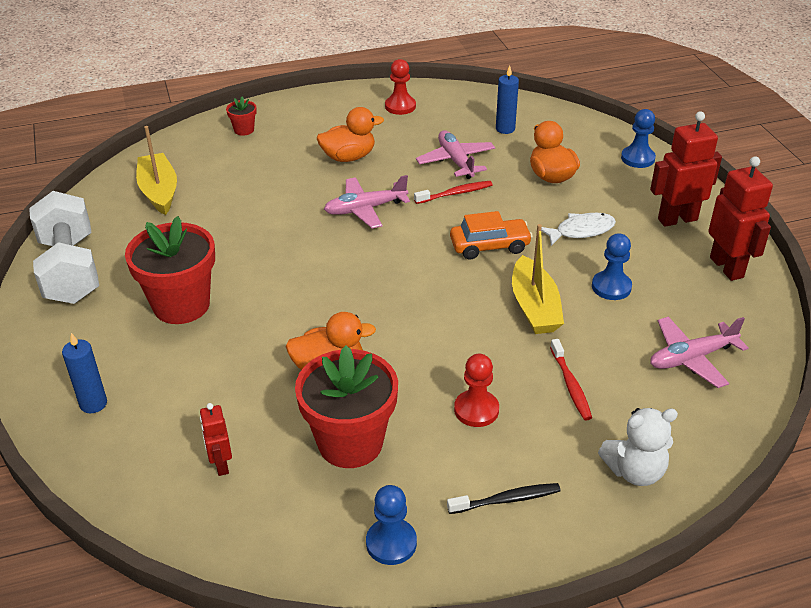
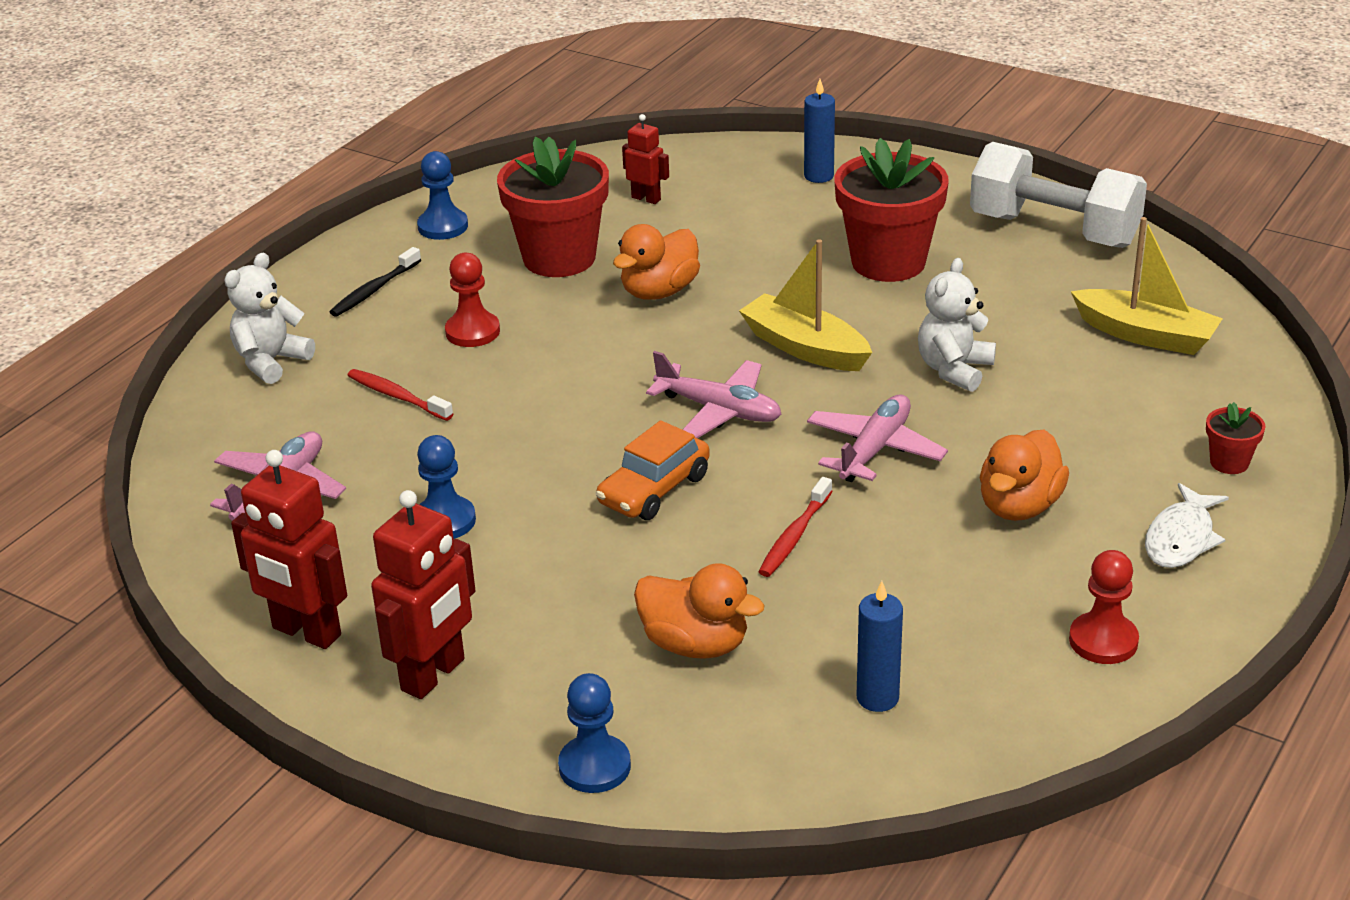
camera: 140 degrees right, 5 degrees down
pink plane [416,131,495,179] -> pink plane moved to [646,351,781,438]
yellow boat [512,224,564,334] -> yellow boat moved to [739,240,872,371]
white fish [541,213,616,246] -> white fish moved to [1145,483,1229,568]
none -> white teddy bear [918,258,996,392]

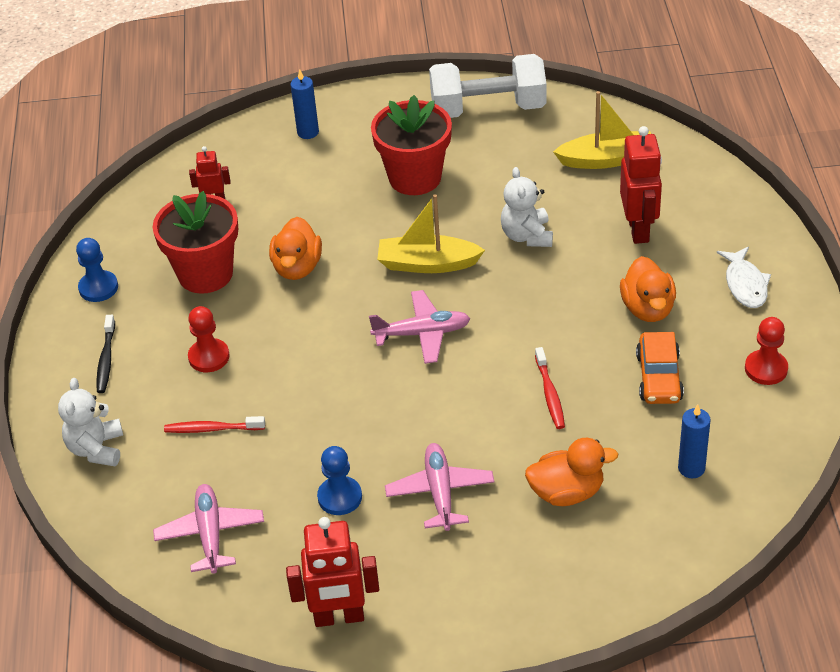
camera: 35 degrees left, 10 degrees up
red robot [371,490,476,699] -> red robot moved to [620,126,662,244]
blue pawn [558,673,631,793] -> none
orange car [596,420,710,520] -> orange car moved to [636,332,684,404]
pink plane [807,395,948,482] -> pink plane moved to [385,443,494,531]
red flower pot [1206,402,1265,474] -> none

